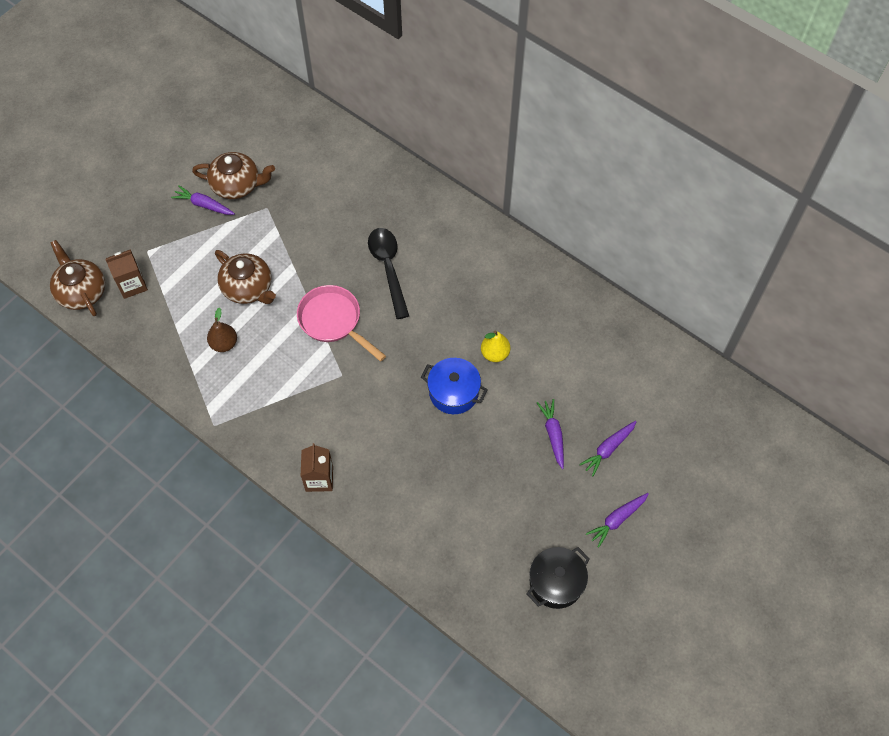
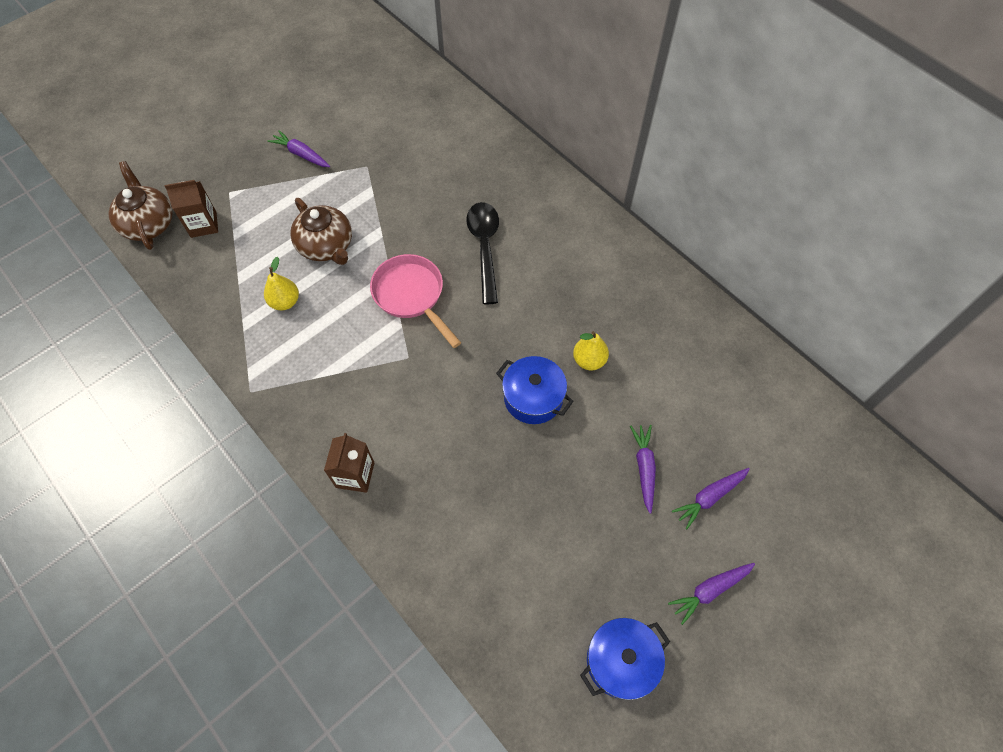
camera: 10 degrees right, 0 degrees up
brown teapot [192,152,275,199] -> none
brown pear [207,308,237,352] -> yellow pear [264,257,299,310]
black pot [527,547,590,609] -> blue pot [580,618,670,700]

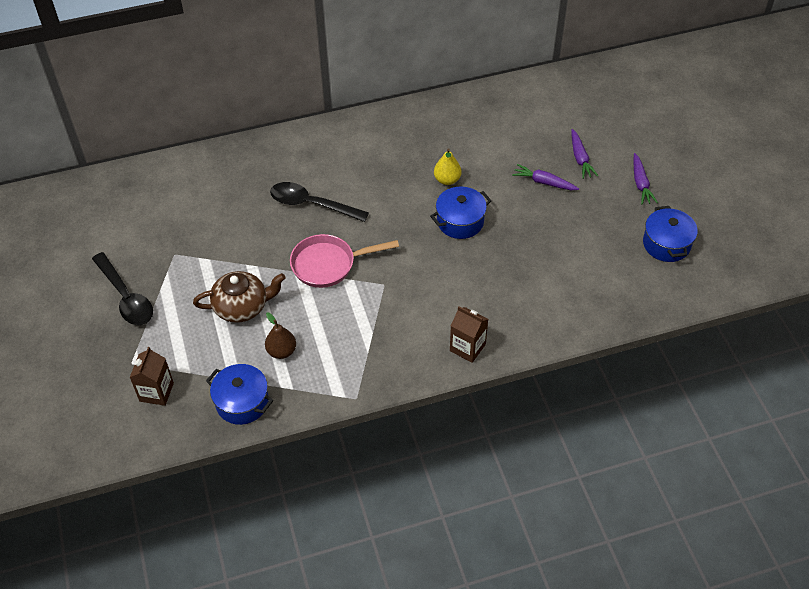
camera: 65 degrees left, 10 degrees down
brown teapot [108,161,173,250] -> none
yellow pear [264,257,299,310] -> brown pear [265,312,296,359]
purple carrot [268,130,330,167] -> black spoon [92,252,153,325]
none -> blue pot [206,364,273,425]

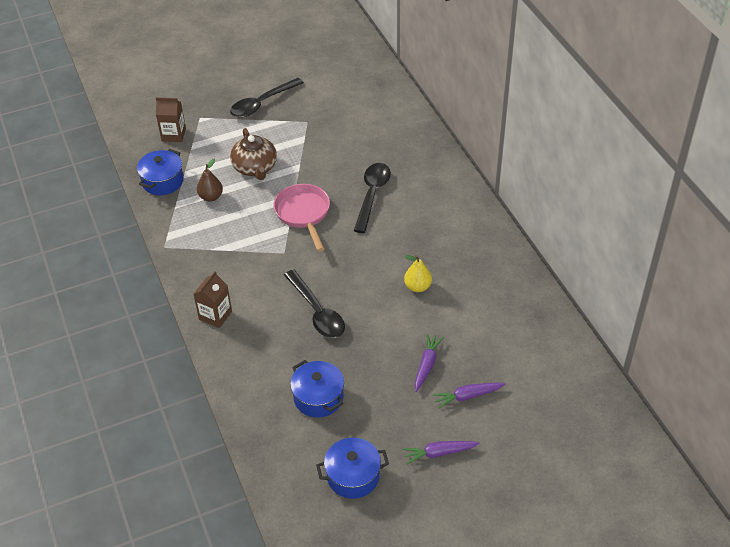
camera: 85 degrees right, 5 degrees down
blue pot [430,187,491,239] -> blue pot moved to [290,360,344,418]
none -> black spoon [284,270,345,338]

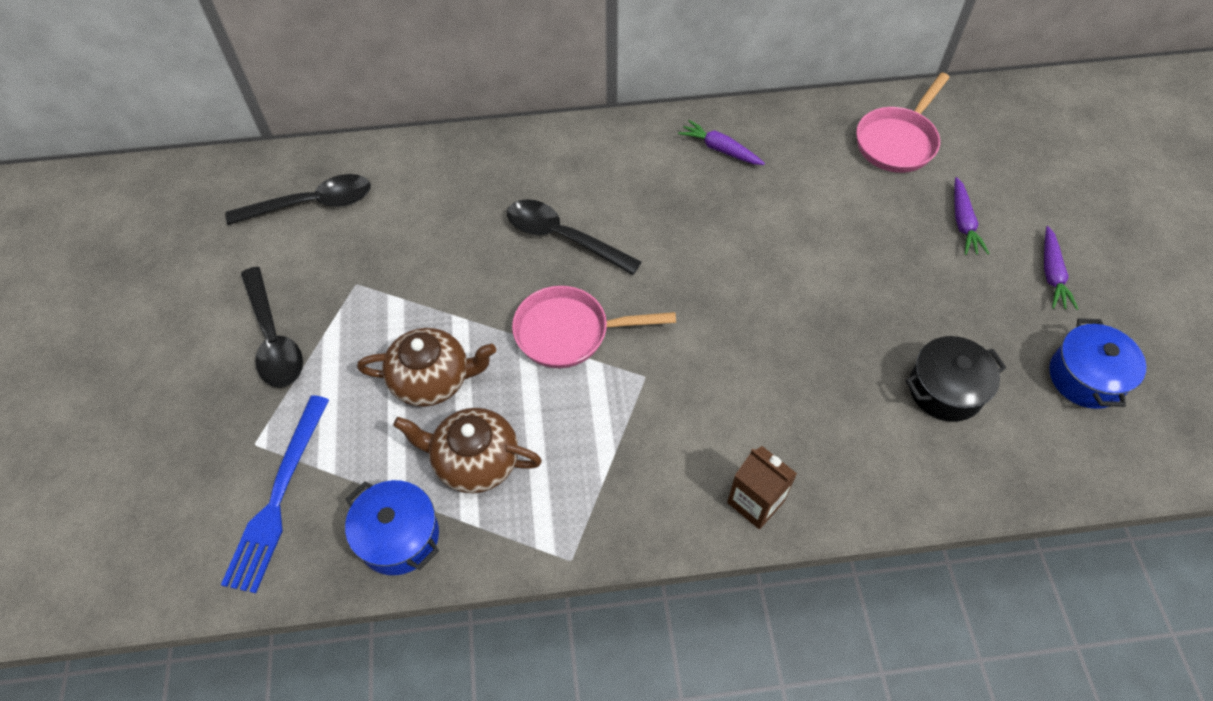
camera: 75 degrees left, 10 degrees up
brown carton [156,97,186,142] -> blue fork [221,395,329,593]
brown pear [197,159,223,202] -> brown teapot [393,408,542,493]
black spoon [284,270,345,338] -> black spoon moved to [226,174,371,225]
blue pot [290,360,344,418] -> black pot [906,336,1006,422]
yellow pear [404,255,432,292] -> none
purple carrot [415,334,444,392] -> purple carrot moved to [678,120,765,165]
none -> pink pan [856,72,950,173]

